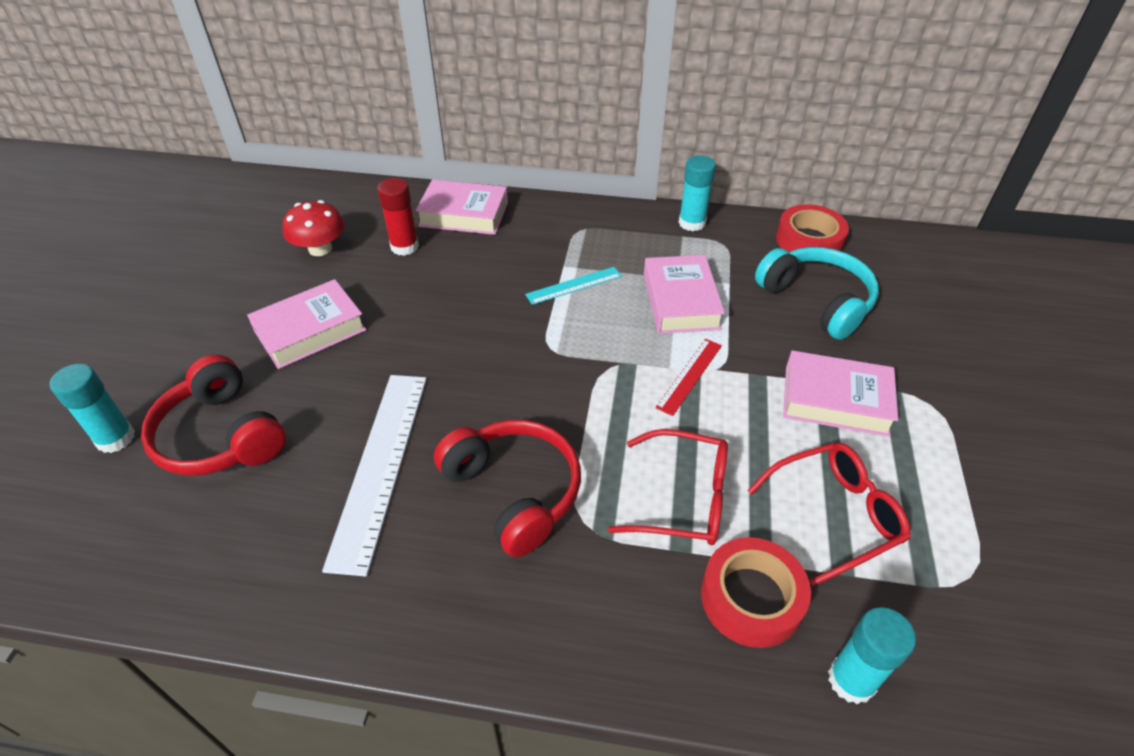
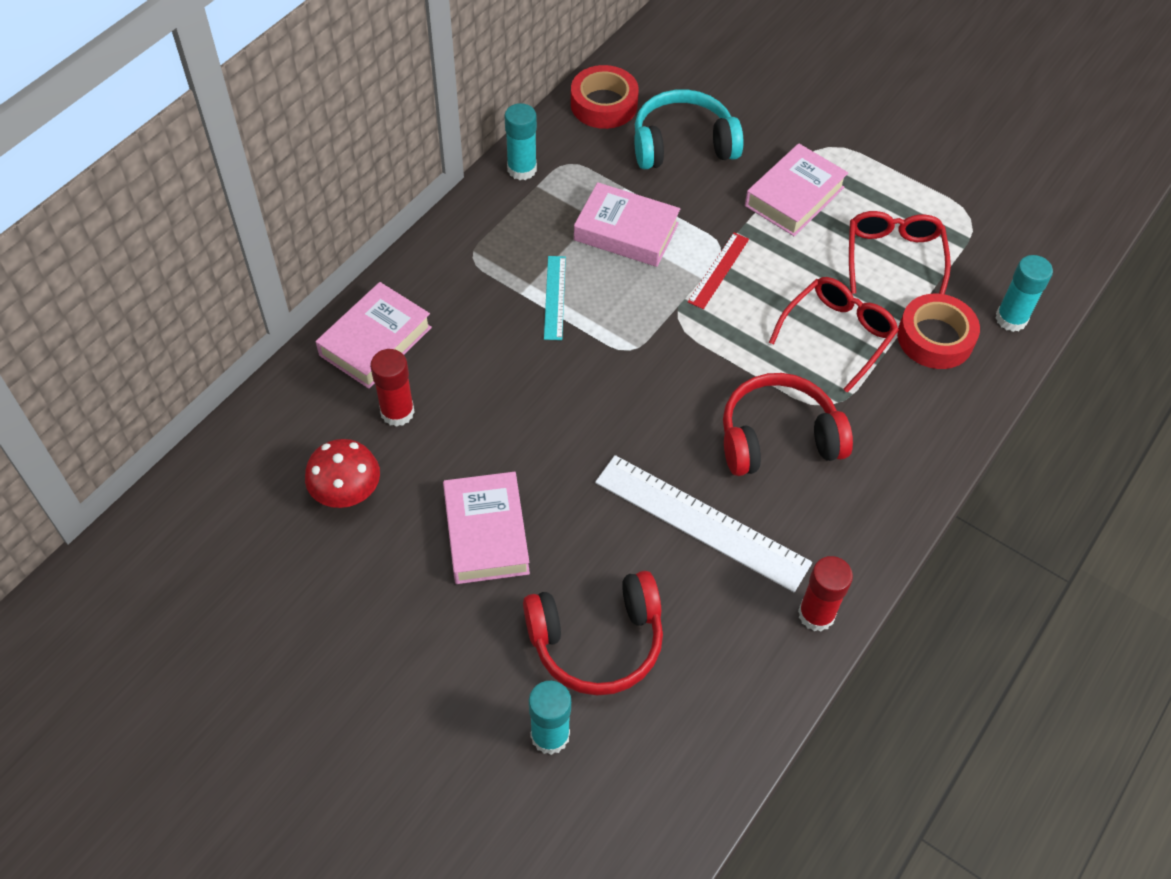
camera: 65 degrees left, 10 degrees up
red ruler [655,339,722,416] -> red ruler turned 60 degrees clockwise [688,233,749,309]
none -> red glue stick [798,556,853,632]

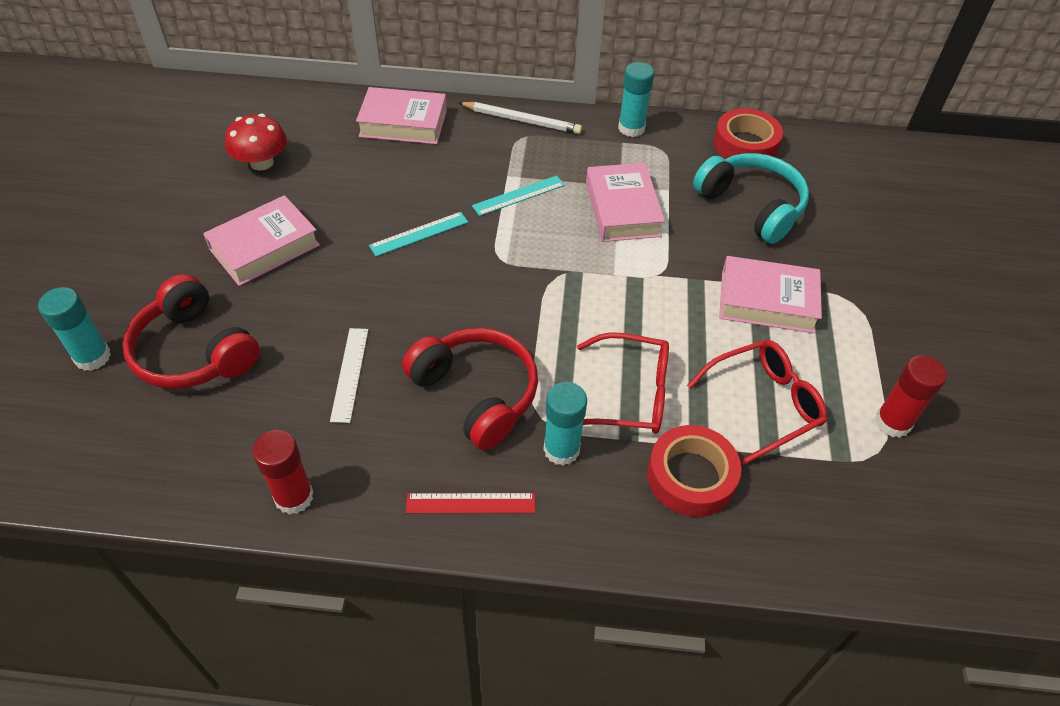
camera: 60 degrees right, 5 degrees down
red glue stick [370,349,415,427] -> red glue stick moved to [875,355,947,438]
white ruler [595,455,812,592] -> white ruler [330,328,368,423], size x0.52
red ruler [688,233,749,309] -> red ruler moved to [406,493,535,513]
turquoise glue stick [995,255,1053,332] -> turquoise glue stick moved to [543,382,587,466]
none -> turquoise ruler [369,212,468,257]
none -> white pencil [459,102,582,134]

